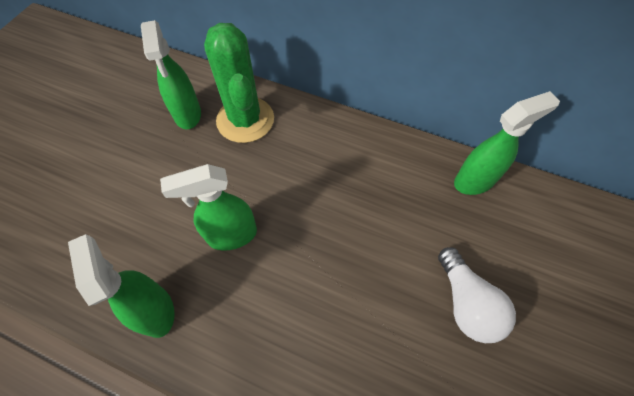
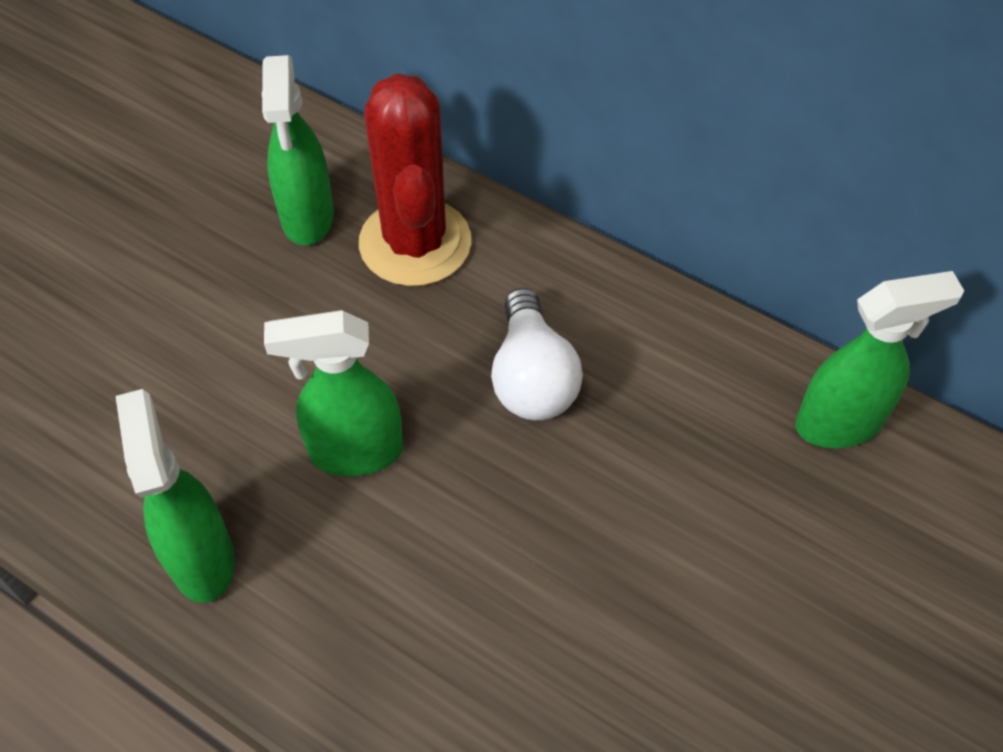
camera: 10 degrees right, 5 degrees down
green cactus [204,23,274,143] -> red cactus [359,73,471,286]
white light bulb [438,247,516,343] -> white light bulb moved to [491,288,583,420]

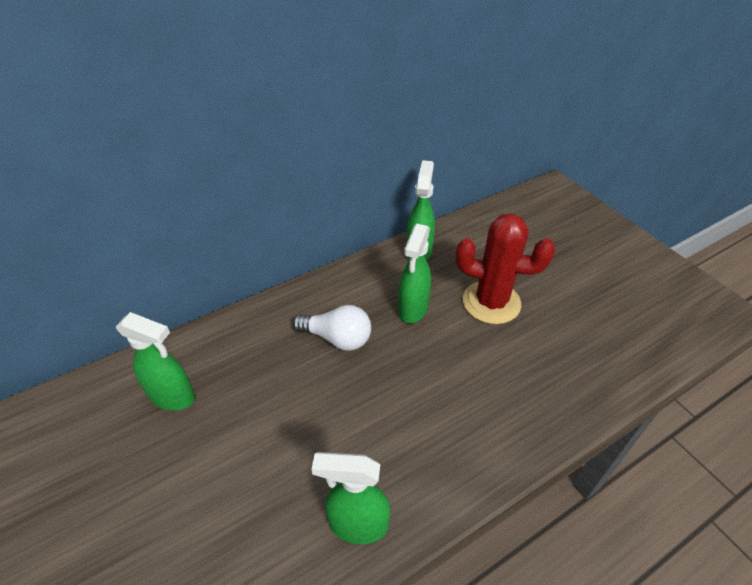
camera: 65 degrees left, 10 degrees down
green spray bottle [264,310,403,476] -> green spray bottle moved to [398,224,431,324]
red cactus [359,73,471,286] -> red cactus moved to [456,213,555,324]

